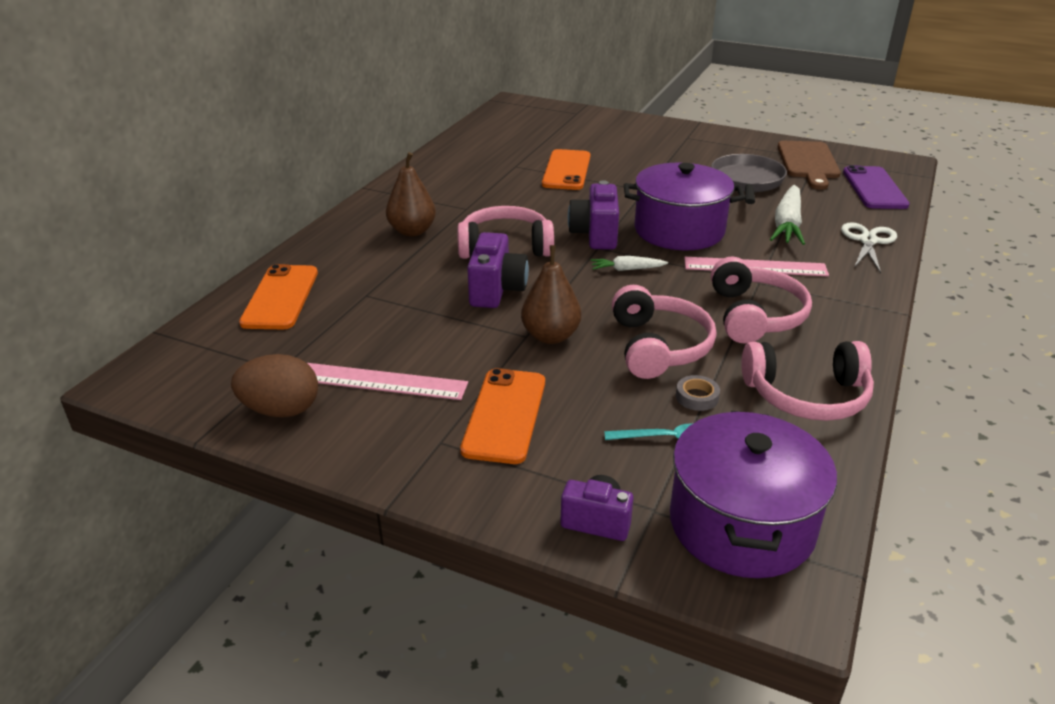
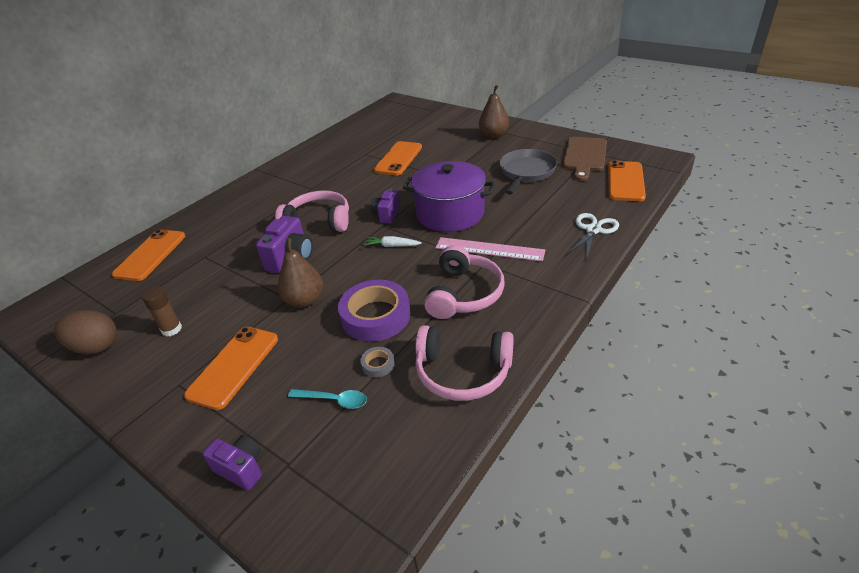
camera: 15 degrees right, 5 degrees up
pink ruler [307,363,468,400] -> brown glue stick [142,286,182,336]
brown pear [386,152,436,236] -> brown pear moved to [479,85,509,139]
purple camera [568,180,619,250] -> purple camera [371,188,400,224], size x0.66
pink headphones [612,285,716,379] -> purple tape [338,280,410,342]
purple pot [670,411,837,578] -> none
white carrot [770,185,805,245] -> none
purple phone [843,165,910,209] -> orange phone [608,160,646,201]

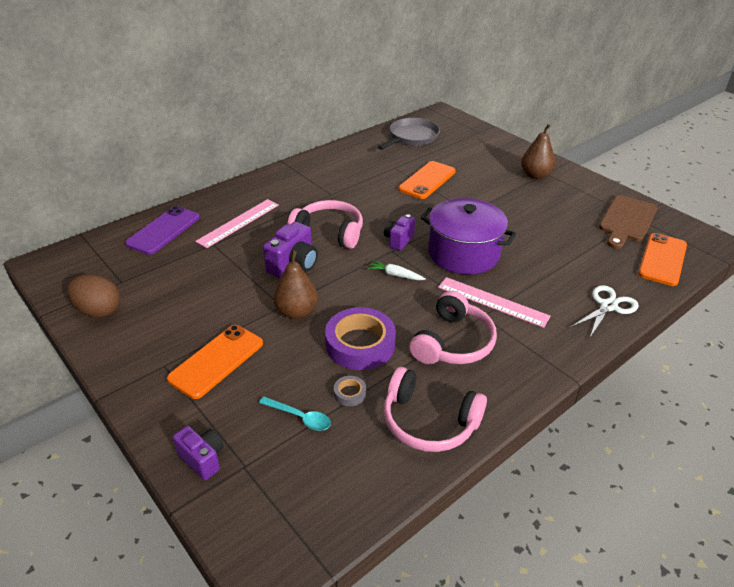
camera: 10 degrees right, 0 degrees up
orange phone [112,229,185,281] -> purple phone [125,206,200,255]
brown glue stick [142,286,182,336] -> none
grey pan [499,149,557,195] -> grey pan moved to [378,118,440,150]
none -> pink ruler [195,199,279,248]

